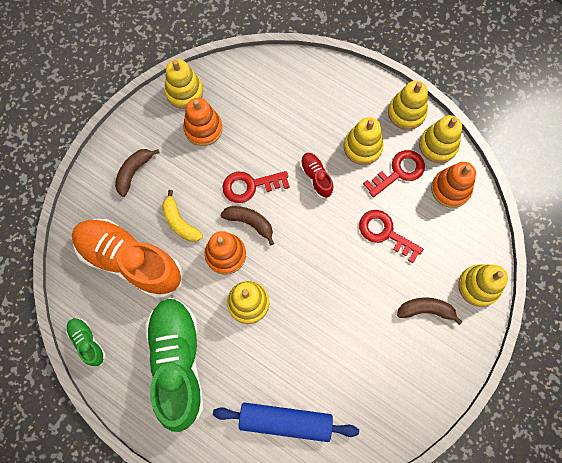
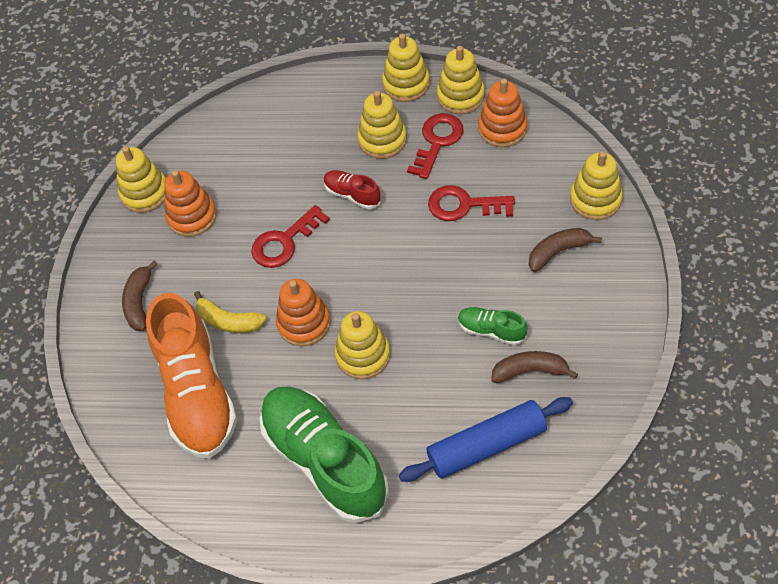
camera: 25 degrees left, 15 degrees down
green shoe [66,318,106,367] -> green shoe moved to [458,307,527,345]
orange shoe [72,219,182,299] -> orange shoe turned 105 degrees counterclockwise [146,293,237,458]
brown banana [221,206,274,245] -> brown banana moved to [491,351,578,383]

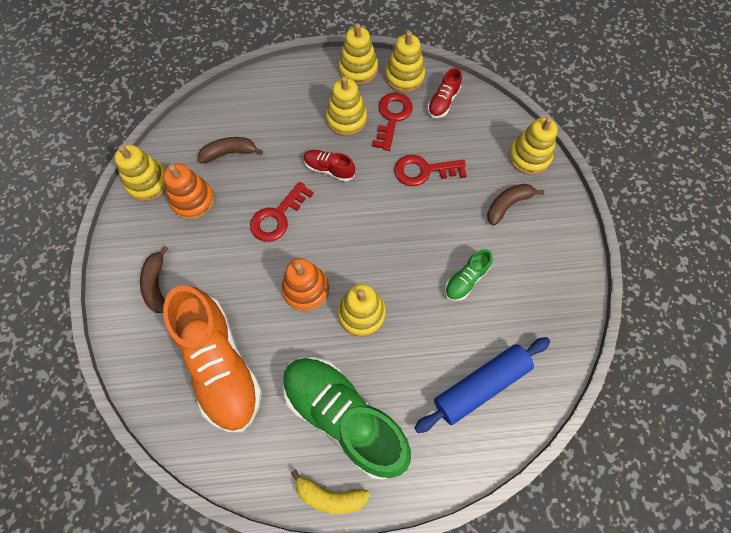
camera: 15 degrees left, 10 degrees up
yellow banana [194,291,266,333] -> yellow banana moved to [291,469,370,514]
green shoe [458,307,527,345] -> green shoe turned 60 degrees counterclockwise [445,249,493,301]
orange stacking toy [478,79,528,147] -> red shoe [428,68,462,118]
brown banana [491,351,578,383] -> brown banana moved to [198,137,263,163]

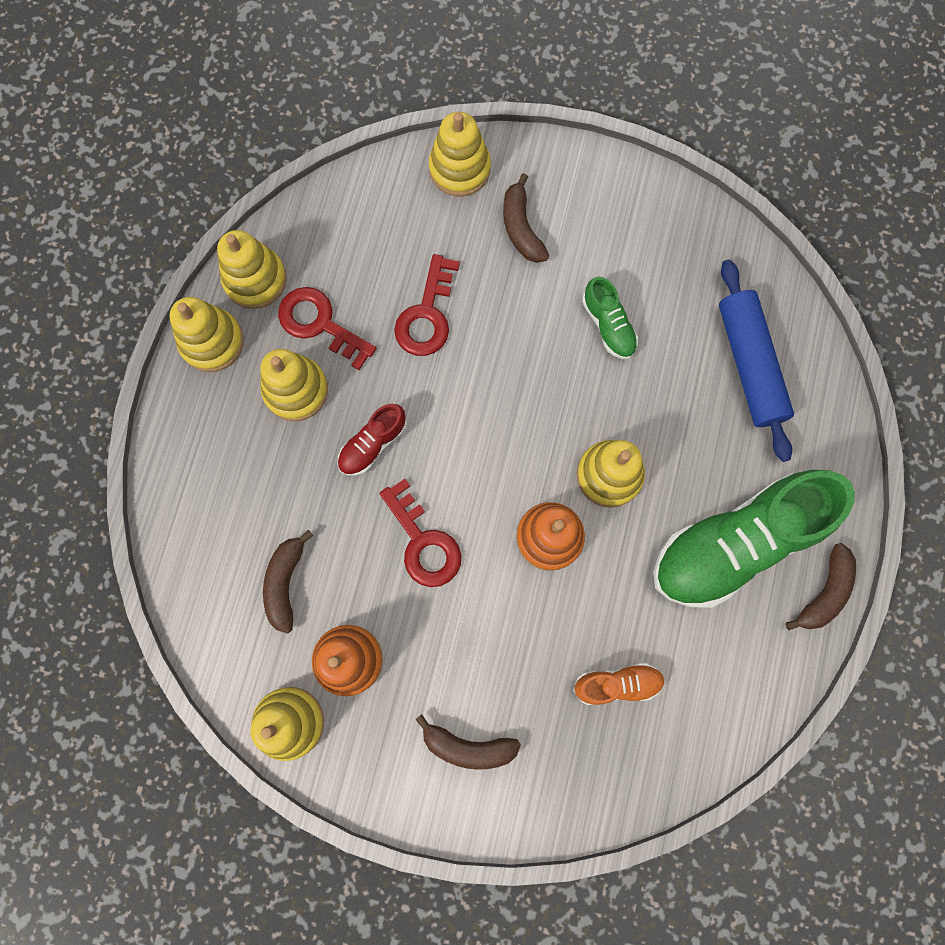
camera: 70 degrees left, 10 degrees up
orange shoe [163,285,262,432] -> orange shoe [573,663,665,705], size x0.44
yellow banana [291,469,370,514] -> brown banana [785,543,856,630]
red shoe [428,68,462,118] -> none

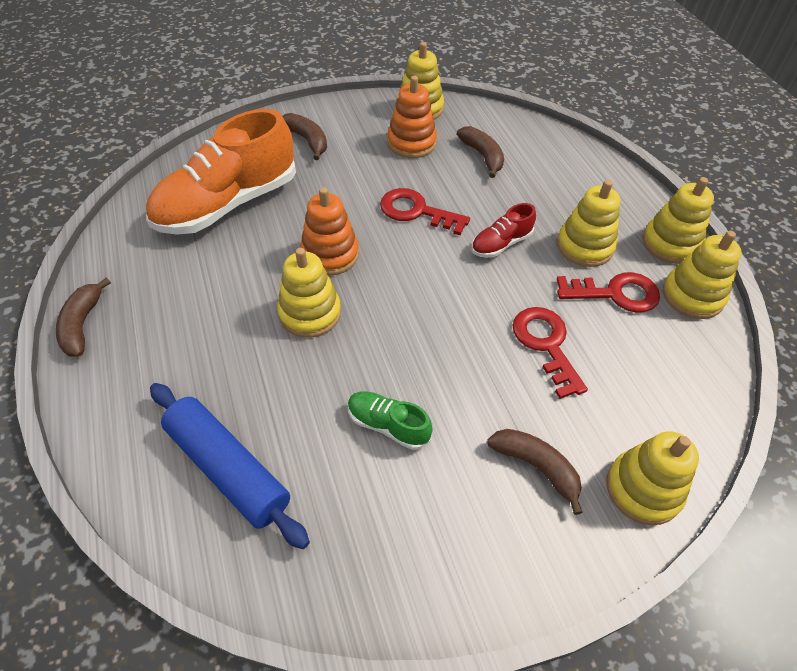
camera: 145 degrees right, 25 degrees down
red shoe [337,404,407,476] -> red shoe turned 135 degrees counterclockwise [471,203,536,258]
brown banana [415,715,521,770] -> brown banana turned 75 degrees clockwise [282,113,327,160]
orange shoe [573,663,665,705] -> orange shoe [146,109,296,235], size x2.25
green shoe [653,470,855,608] -> none

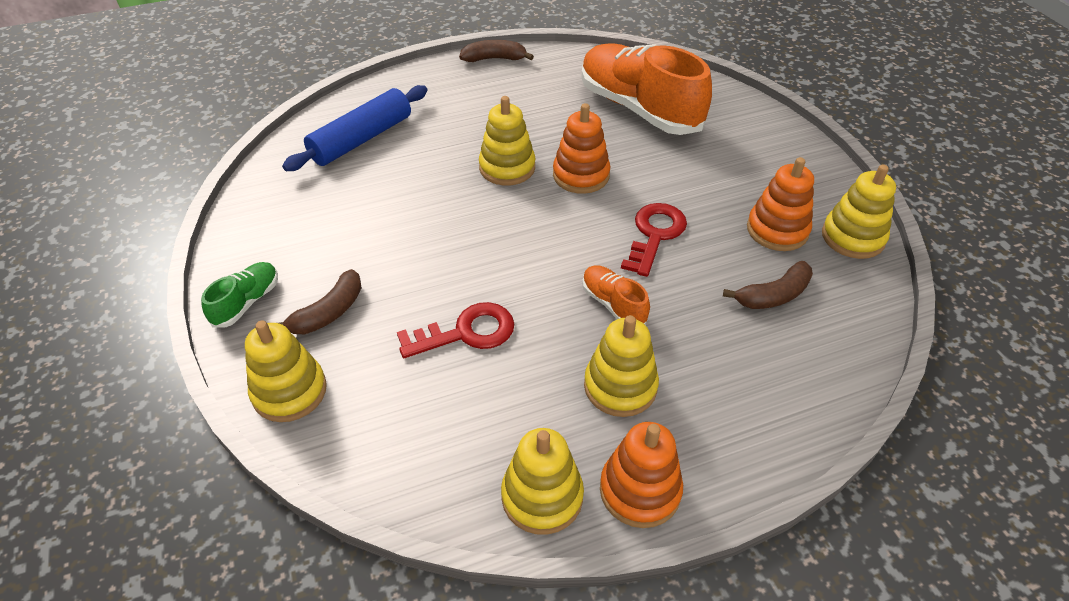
camera: 90 degrees right, 5 degrees down
brown banana [282,113,327,160] -> none
green shoe [348,391,433,450] -> green shoe moved to [201,262,278,328]
red shoe [471,203,536,258] -> orange shoe [582,265,650,324]
red key [557,272,660,313] -> none
yellow stacking toy [643,177,714,264] -> orange stacking toy [600,422,683,528]

